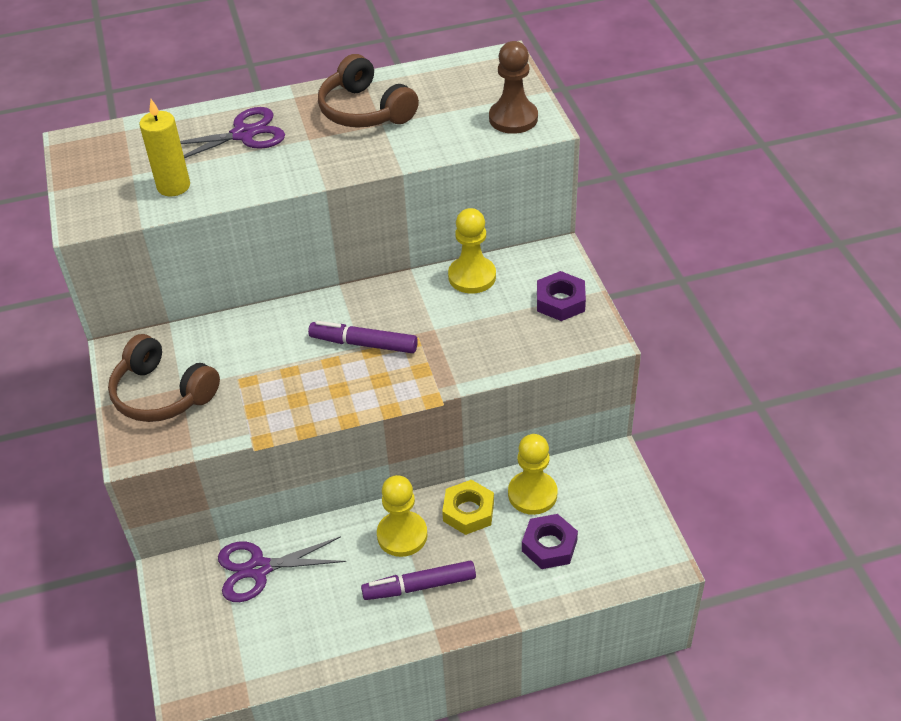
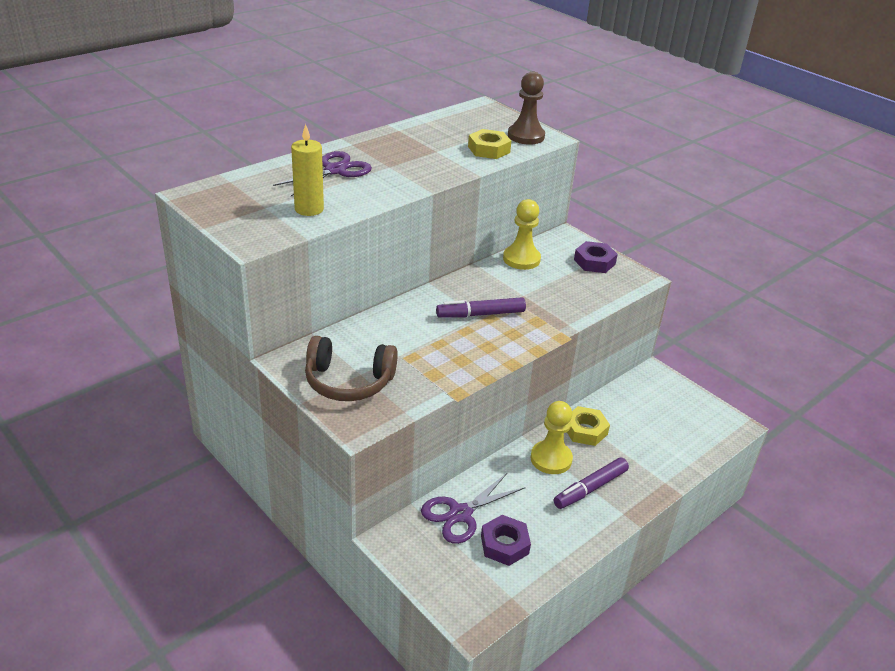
camera: 30 degrees left, 10 degrees down
brown headphones [318,54,419,128] -> none
yellow pawn [508,434,558,515] -> none
purple nut [522,514,578,569] -> purple nut moved to [481,515,531,566]
none -> yellow nut [468,129,511,159]

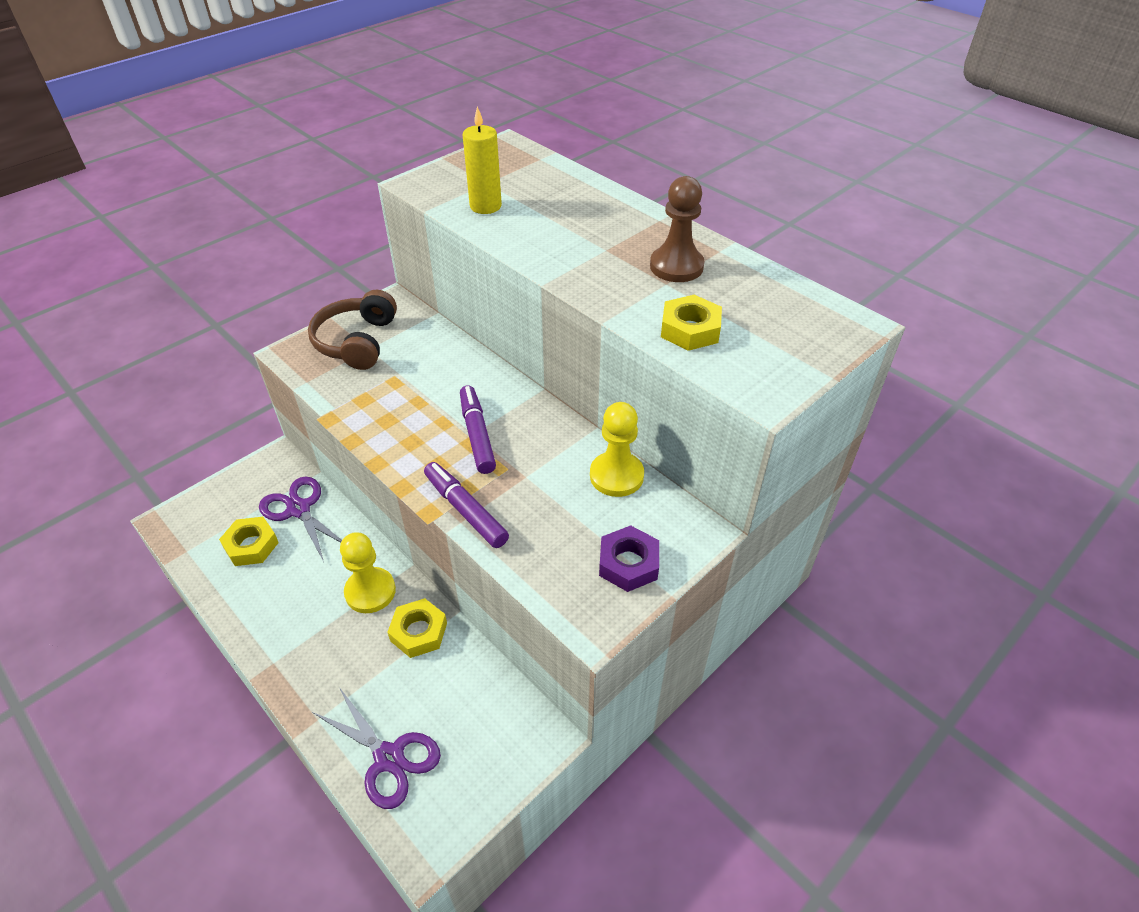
camera: 90 degrees right, 10 degrees up
purple scissors [273,151,372,196] -> purple scissors moved to [312,687,441,809]
purple nut [481,515,531,566] -> yellow nut [219,517,279,566]
brown pawn [508,72,545,145] -> brown pawn moved to [650,176,705,282]
purple marker [554,457,629,509] -> purple marker moved to [424,462,509,548]

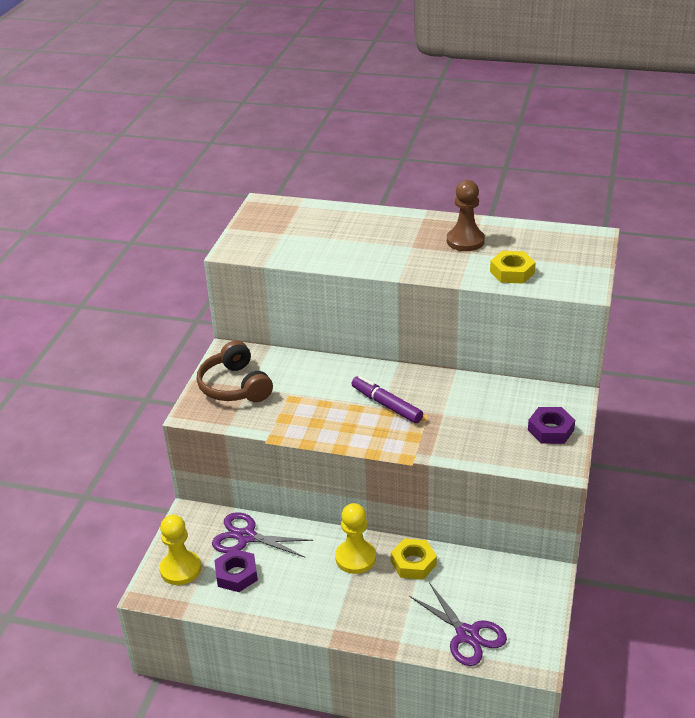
camera: 30 degrees left, 10 degrees down
yellow nut [219,517,279,566] -> purple nut [214,549,258,592]
purple scissors [312,687,441,809] -> purple scissors turned 45 degrees clockwise [409,582,507,666]
purple marker [424,462,509,548] -> none
yellow candle [463,106,502,214] -> none
yellow pawn [590,402,644,497] -> yellow pawn moved to [160,515,201,585]

